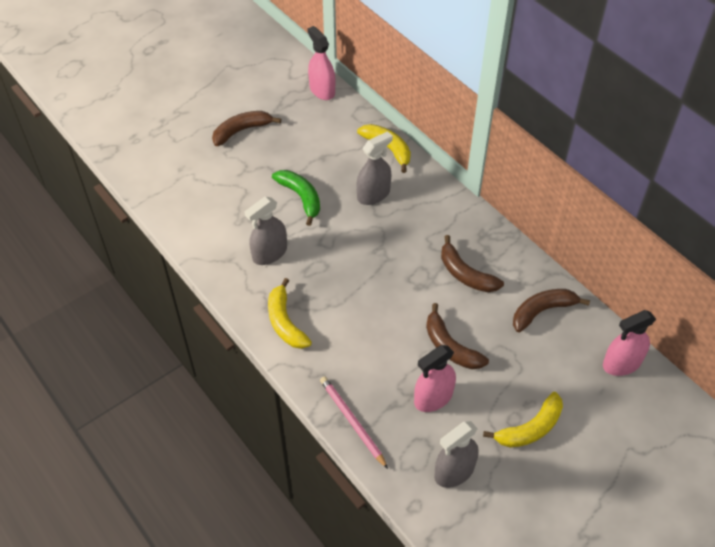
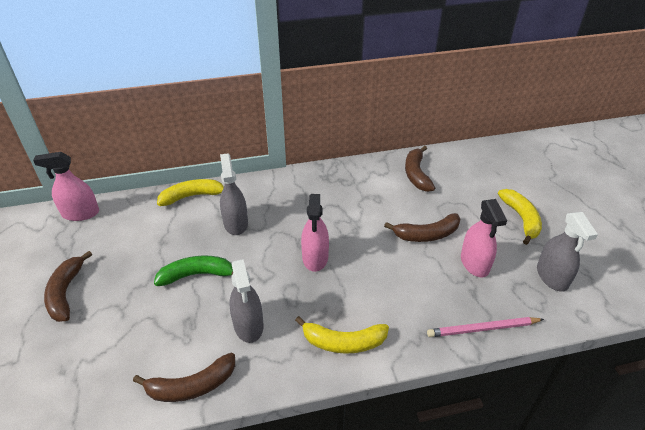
camera: 65 degrees left, 10 degrees down
brown banana [441,235,504,292] -> brown banana moved to [133,353,235,402]
pink spray bottle [603,310,656,376] -> pink spray bottle moved to [301,194,329,272]

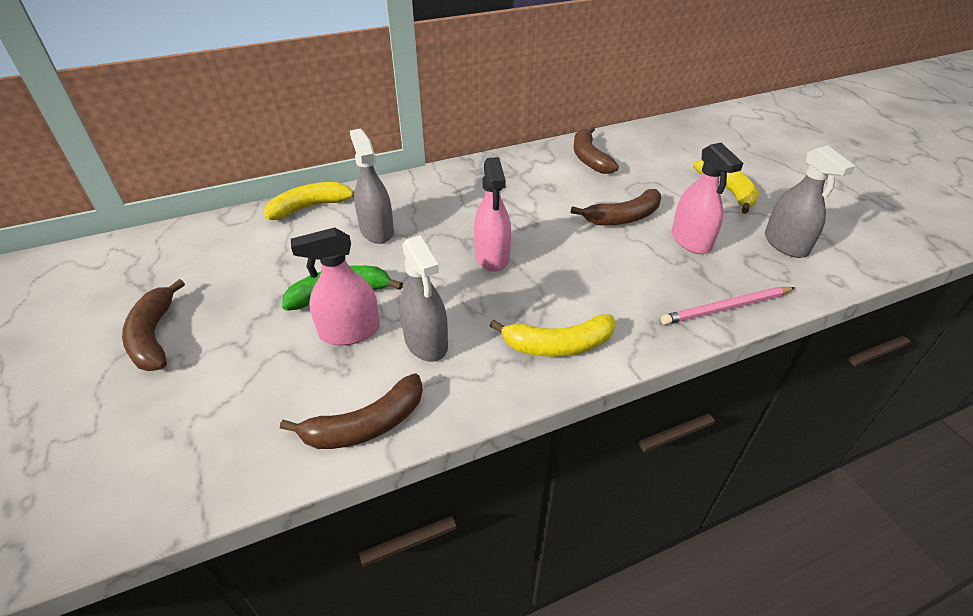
camera: 10 degrees left, 0 degrees up
pink spray bottle [33,152,99,221] -> pink spray bottle moved to [291,227,380,345]

